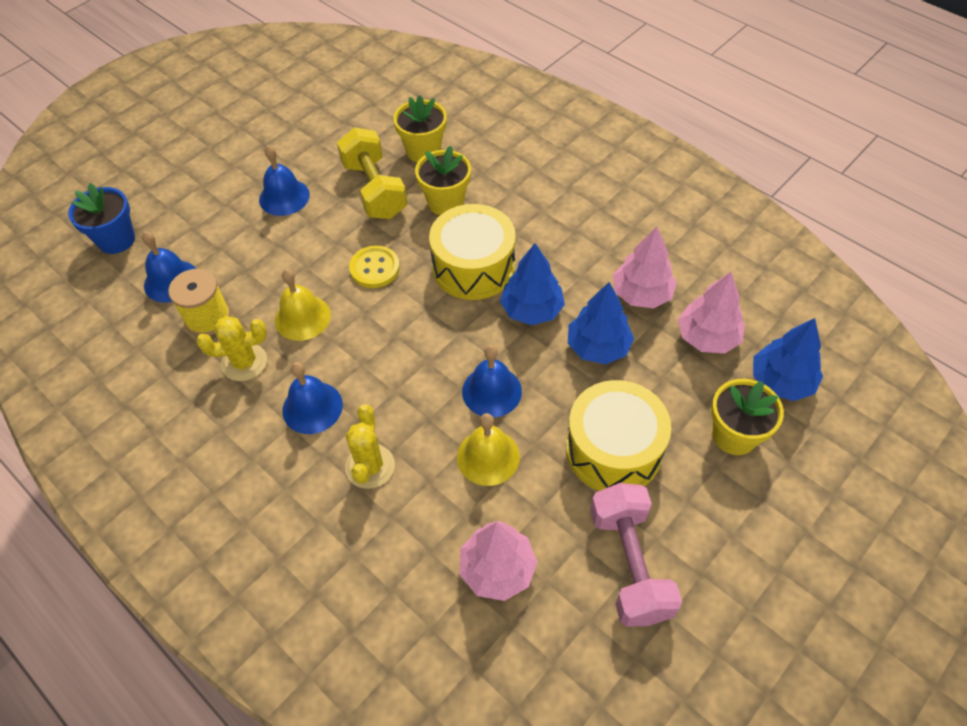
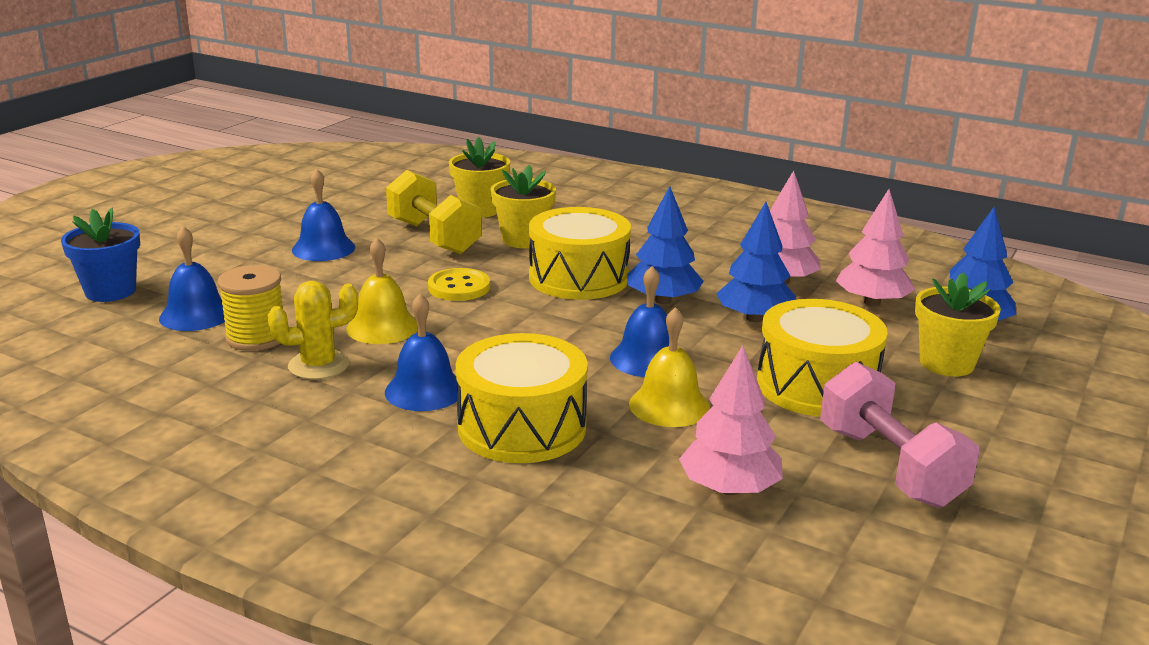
camera: 15 degrees left, 30 degrees down
yellow cactus [345,404,395,489] -> yellow drum [456,333,588,463]

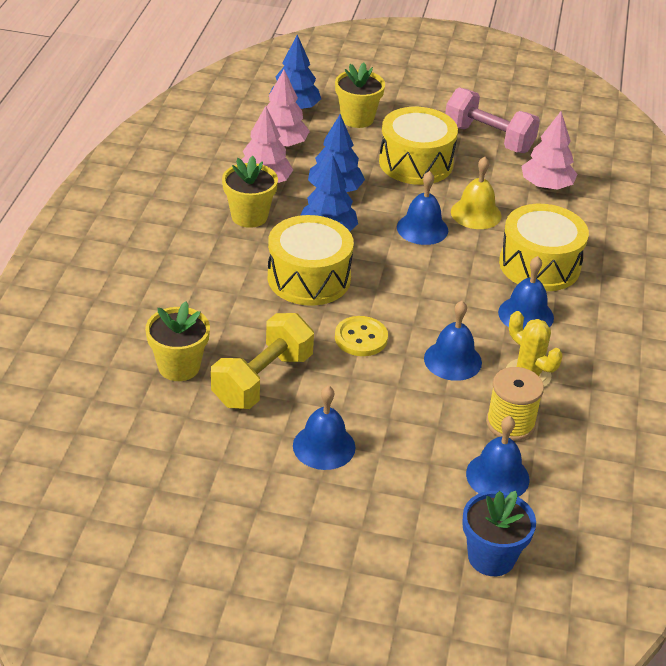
camera: 110 degrees left, 15 degrees up
yellow bell [346,238,418,344] -> blue bell [424,301,482,381]
yellow flower pot [491,165,556,248] -> yellow flower pot moved to [222,156,278,228]
pink dumbbell [820,362,979,508] -> pink dumbbell turned 75 degrees clockwise [445,87,540,153]

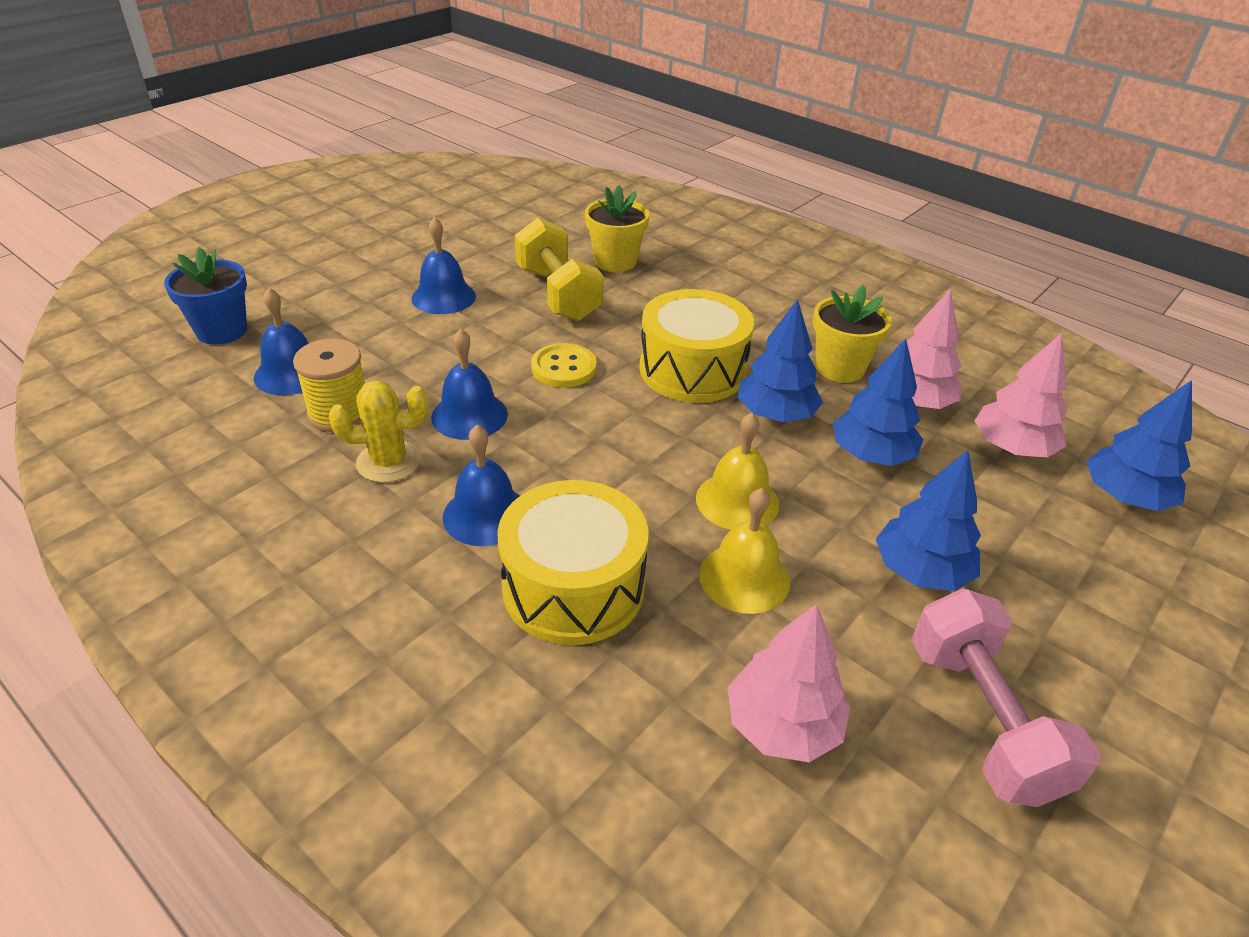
camera: 120 degrees right, 0 degrees up
yellow flower pot [335,63,385,128] -> none
yellow drum [379,107,458,185] -> blue tree [876,450,981,591]
blue bell [397,171,448,245] -> yellow bell [696,413,779,530]
pink dumbbell [445,87,540,153] -> pink dumbbell turned 75 degrees counterclockwise [911,588,1101,807]

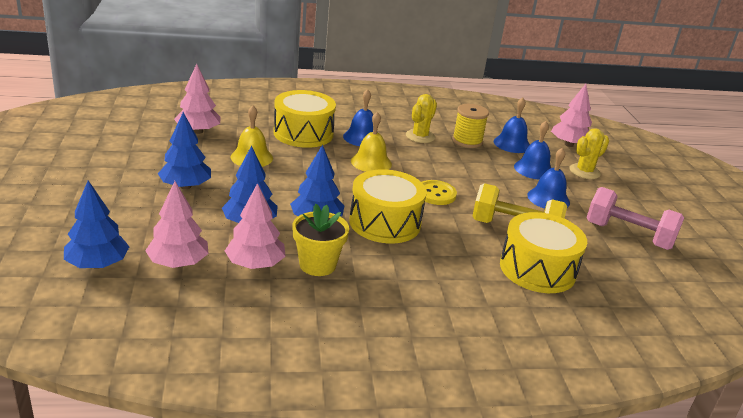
camera: 130 degrees right, 10 degrees down
blue flower pot [164,247,247,345] -> pink tree [551,84,592,147]
blue bell [431,329,508,440] -> blue bell moved to [514,121,551,180]
yellow flower pot [585,186,650,272] -> yellow drum [500,212,587,293]
yellow bell [696,413,779,530] -> yellow bell moved to [351,112,392,172]
pink dumbbell [911,588,1101,807] -> pink dumbbell moved to [586,187,684,250]
none -> yellow cactus [569,128,609,179]

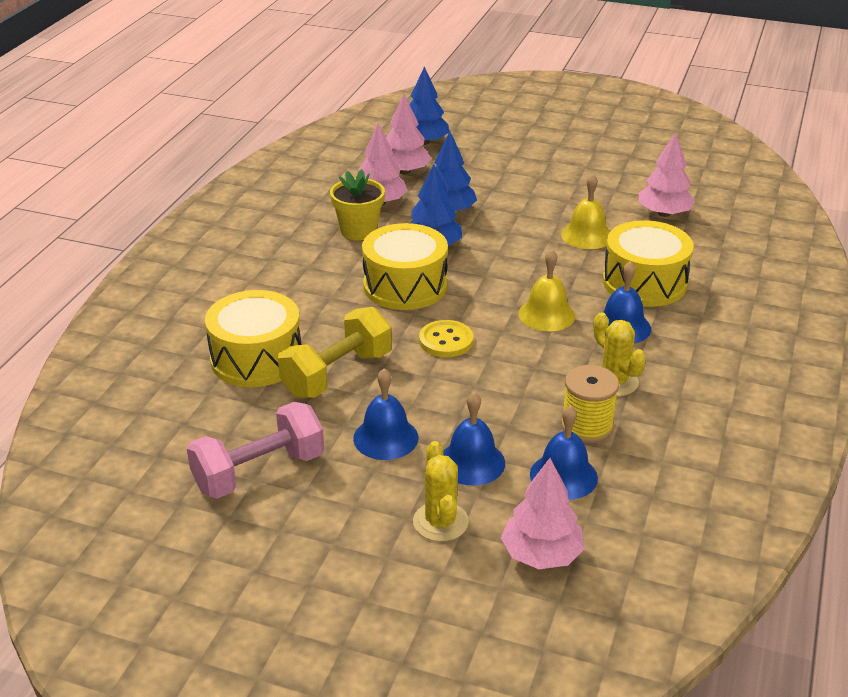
camera: 120 degrees right, 5 degrees up
blue tree [158,112,211,189] -> none

